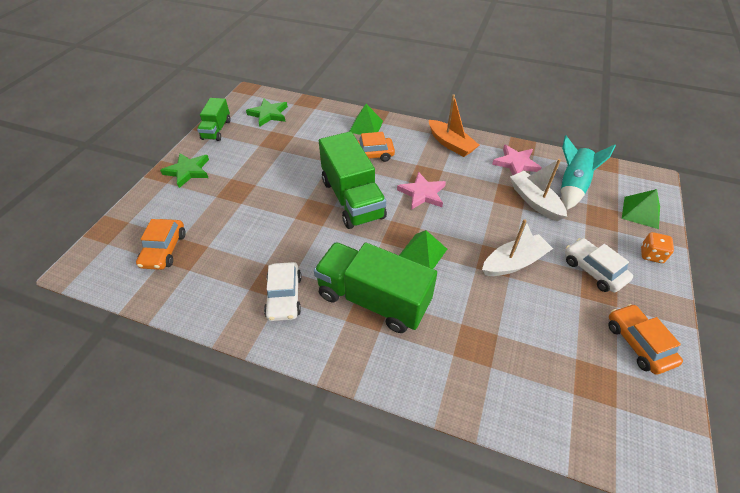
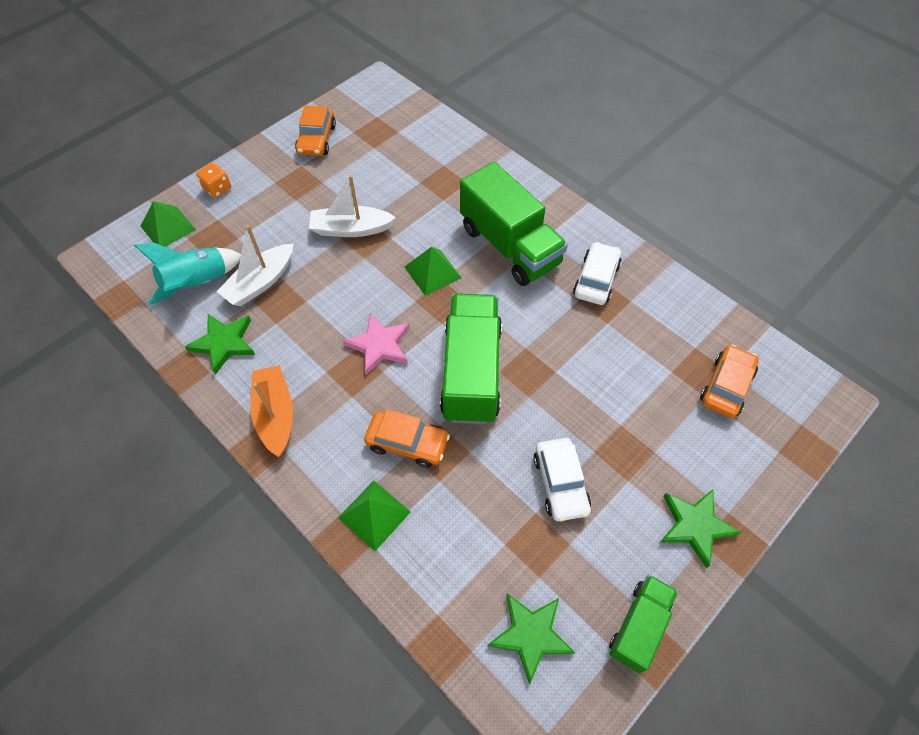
camera: 155 degrees left, 10 degrees up
pink star [492,145,542,175] -> green star [185,314,255,375]
white boat [510,159,567,221] -> white boat turned 45 degrees clockwise [216,225,293,306]
white car [565,238,633,292] -> white car moved to [533,438,591,521]

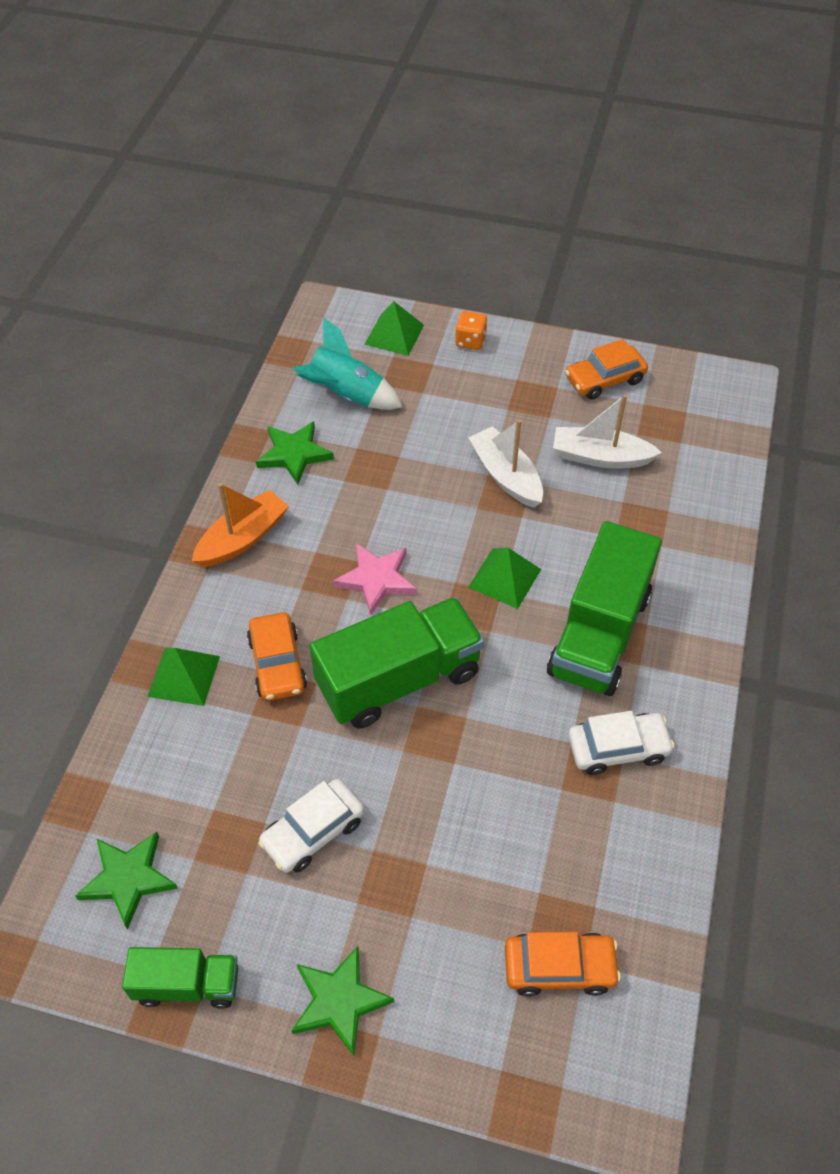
camera: 60 degrees right, 5 degrees down
white boat [216,225,293,306] -> white boat moved to [553,394,662,468]

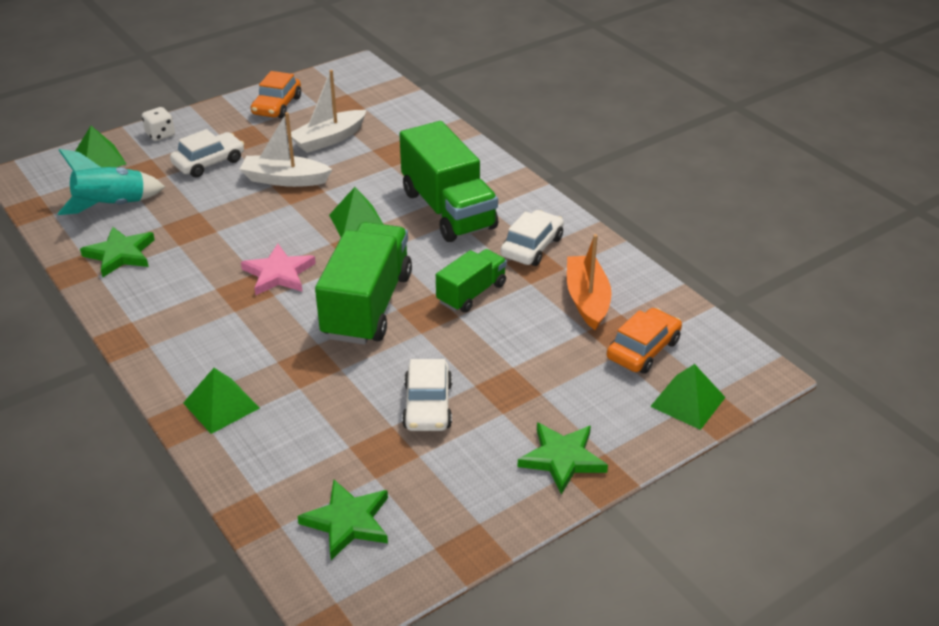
camera: 50 degrees left, 15 degrees down
green truck [122,947,238,1009] -> green truck moved to [436,249,507,313]
orange boat [192,483,289,567] -> orange boat moved to [567,234,612,330]
orange car [247,612,307,701] -> none
orange dice [455,311,488,350] -> white dice [142,107,175,141]
none -> white car [170,129,244,178]
none -> green pyramid [650,364,726,430]

